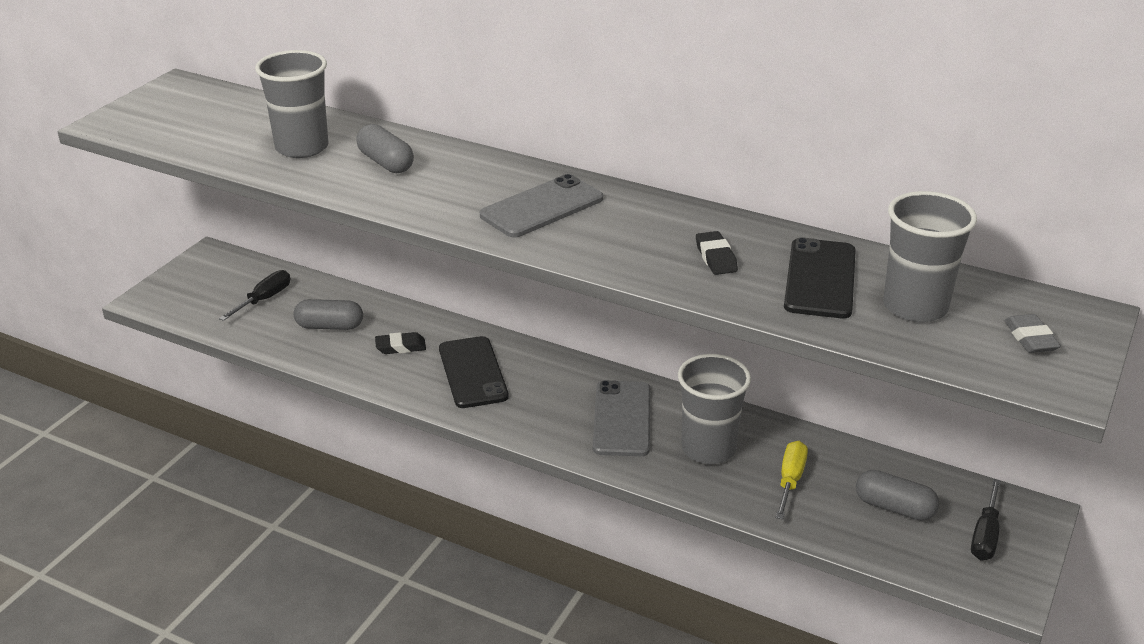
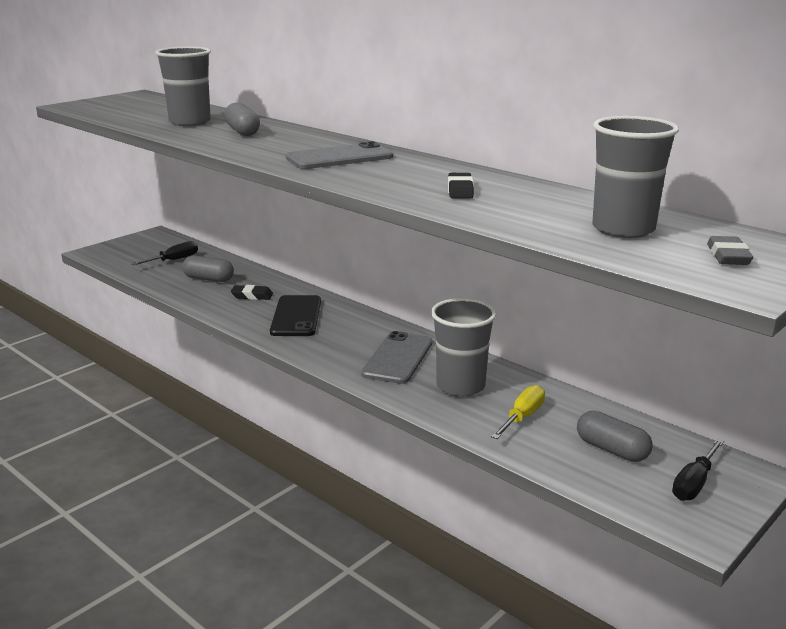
camera: 15 degrees right, 10 degrees down
black phone [784,238,856,318] -> none

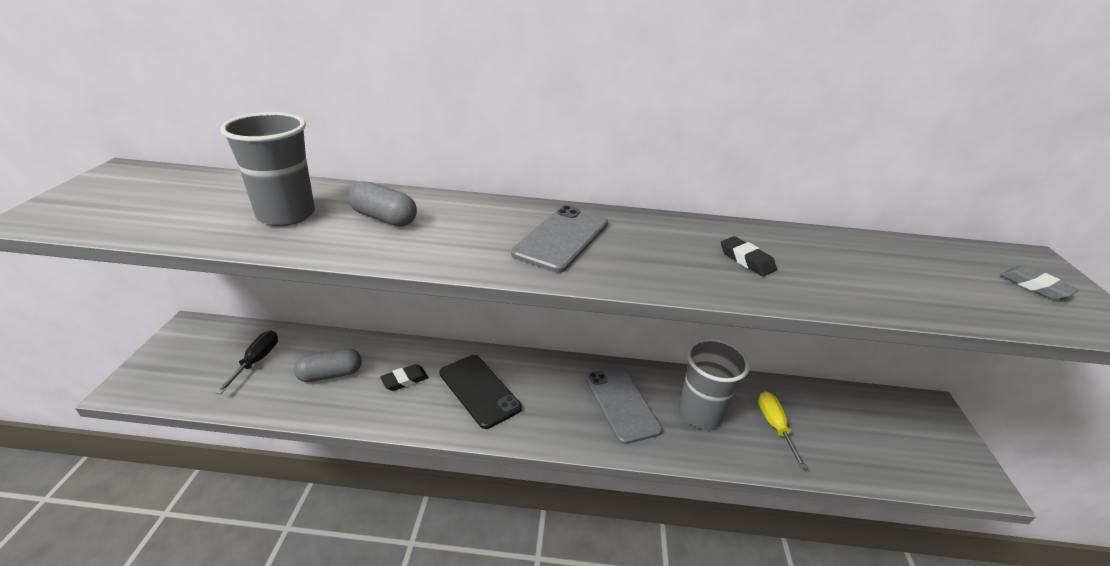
camera: 40 degrees left, 10 degrees up
grey capsule [577,411,653,462] -> none
grey cup [592,116,679,238] -> none
black screwdriver [672,439,724,501] -> none

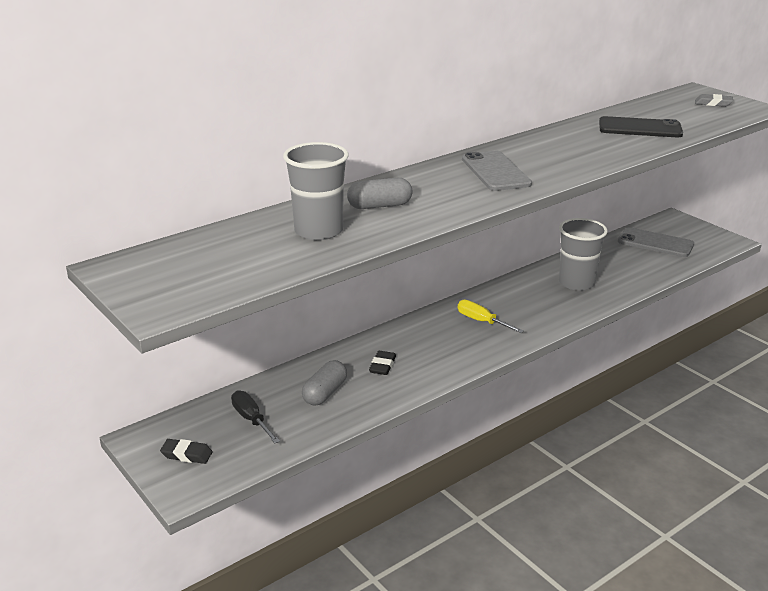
camera: 40 degrees left, 5 degrees down
black phone [439,355,522,429] -> black phone moved to [599,116,683,137]
grey phone [585,367,662,444] -> grey phone moved to [618,227,694,257]
black eraser [721,236,777,276] -> black eraser moved to [160,439,212,464]
yellow screwdriver [758,391,807,469] -> yellow screwdriver moved to [458,300,524,333]

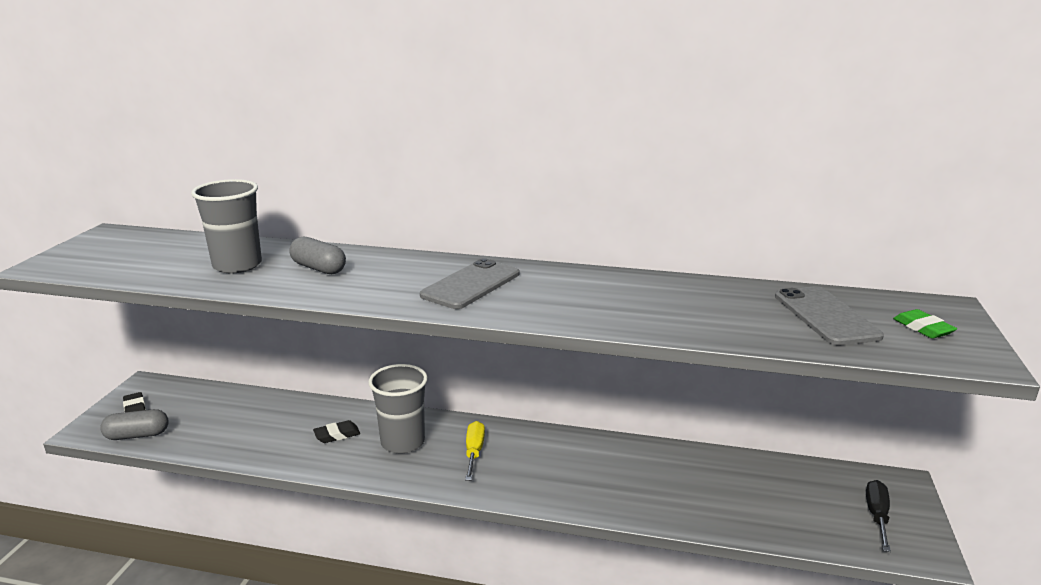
camera: 50 degrees right, 5 degrees down
black screwdriver [231,390,280,443] -> black screwdriver moved to [866,480,891,552]
grey capsule [302,360,347,406] -> grey capsule moved to [100,409,169,440]
grey cup [559,218,608,291] -> grey cup moved to [368,364,428,454]
black phone [599,116,683,137] -> none
grey phone [618,227,694,257] -> grey phone moved to [775,286,884,345]
grey eraser [695,94,733,107] -> green eraser [893,309,957,339]

